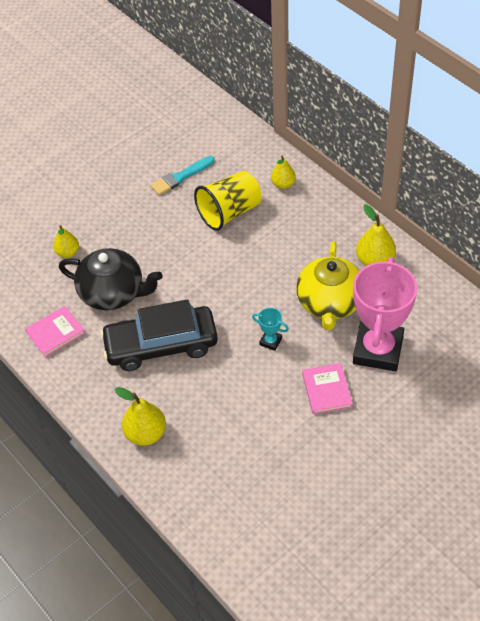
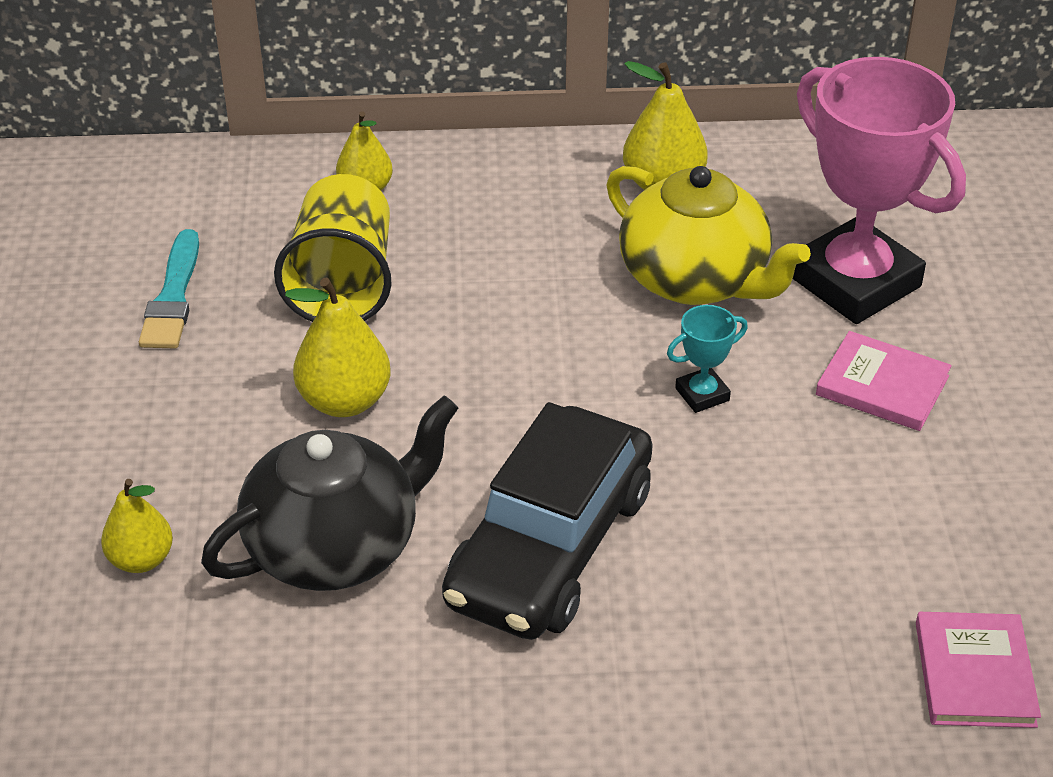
camera: 55 degrees left, 10 degrees down
pink book [25,306,85,357] -> pink book moved to [916,612,1041,728]
yellow pear [115,387,166,446] -> yellow pear moved to [285,277,391,417]

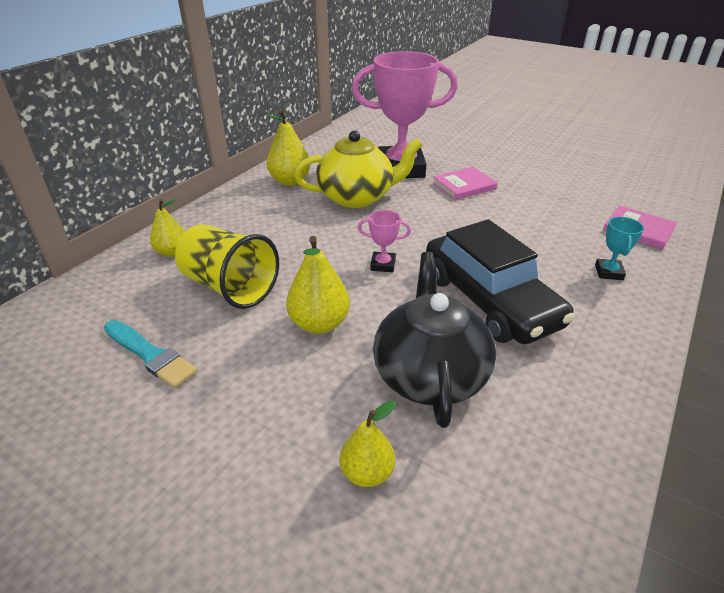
camera: 55 degrees left, 5 degrees down
turquoise trophy [667,305,748,413] -> turquoise trophy moved to [595,217,644,280]
none -> pink trophy [358,210,411,272]

